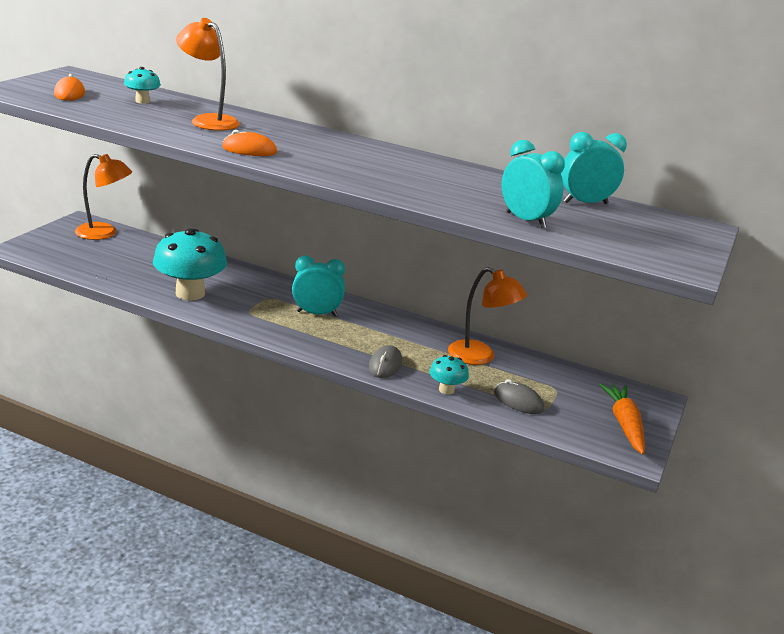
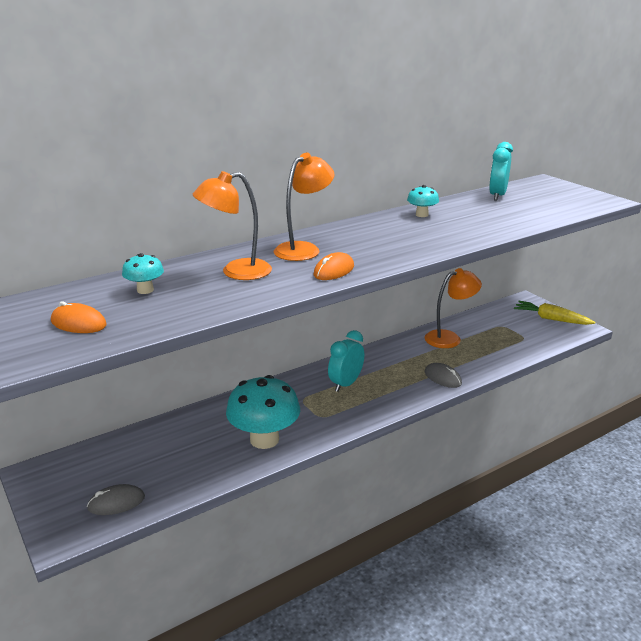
camera: 55 degrees left, 0 degrees up
orange lamp [75,154,132,240] -> orange lamp moved to [273,153,335,261]
turquoise mushroom [429,355,469,395] -> turquoise mushroom moved to [407,185,439,217]
grey mouse [494,379,544,414] -> grey mouse moved to [87,484,145,515]
turquoise clock [502,140,565,228] -> none
orange carrot [599,383,645,455] -> yellow carrot [514,301,595,325]

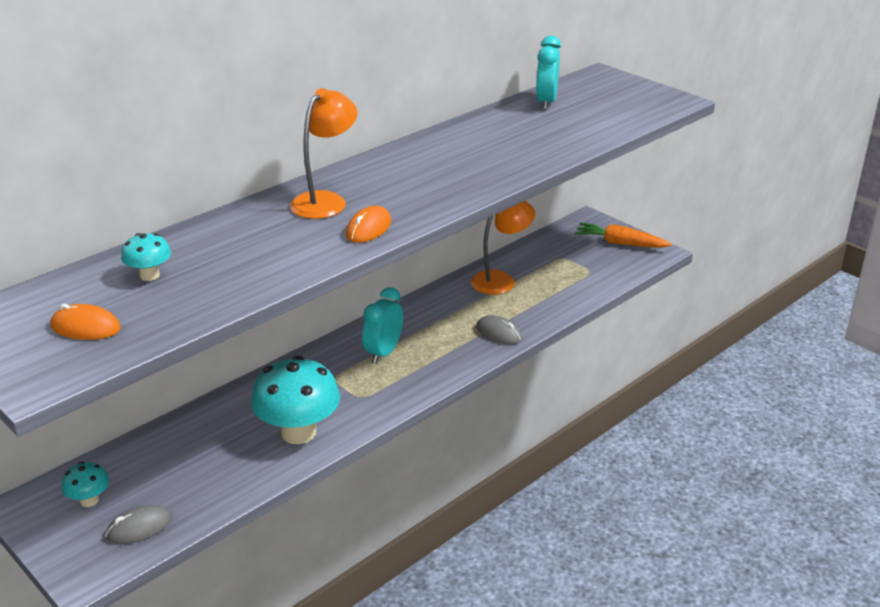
camera: 10 degrees left, 5 degrees up
orange lamp [193,171,272,280] -> none
turquoise mushroom [407,185,439,217] -> turquoise mushroom moved to [62,462,109,507]
yellow carrot [514,301,595,325] -> orange carrot [575,222,672,248]

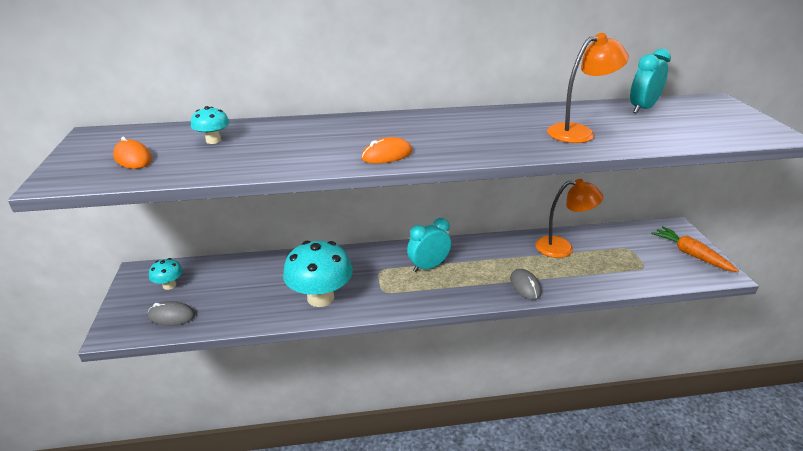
camera: 35 degrees right, 0 degrees up
orange lamp [290,88,357,219] -> orange lamp moved to [547,33,629,143]

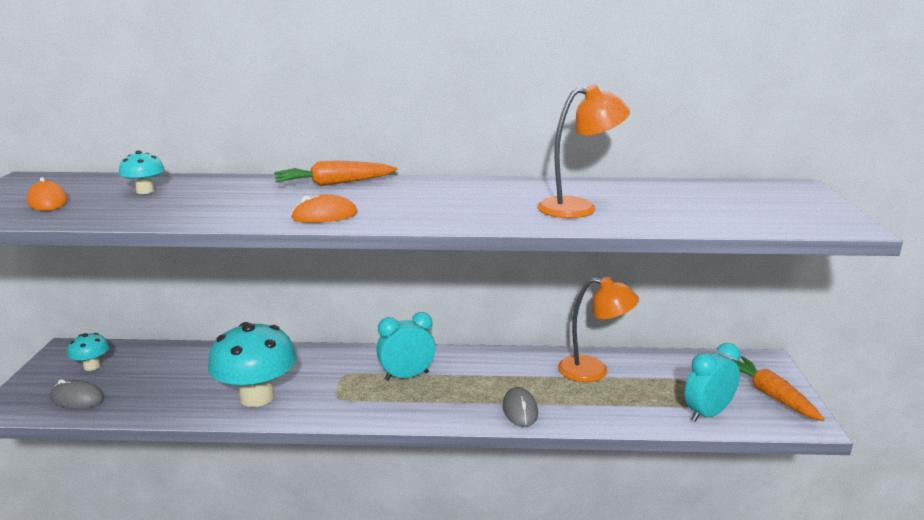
camera: 10 degrees right, 10 degrees down
turquoise clock [630,48,671,113] -> turquoise clock moved to [684,343,741,422]
none -> orange carrot [274,161,397,186]

